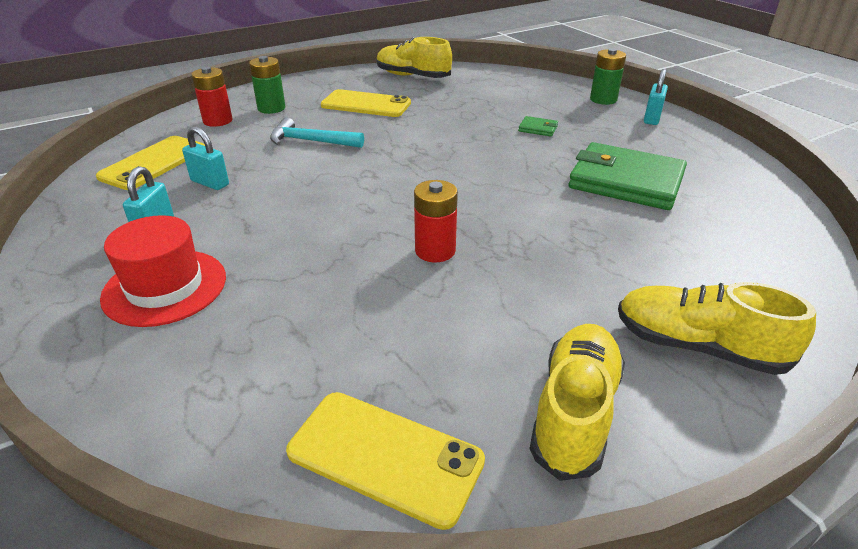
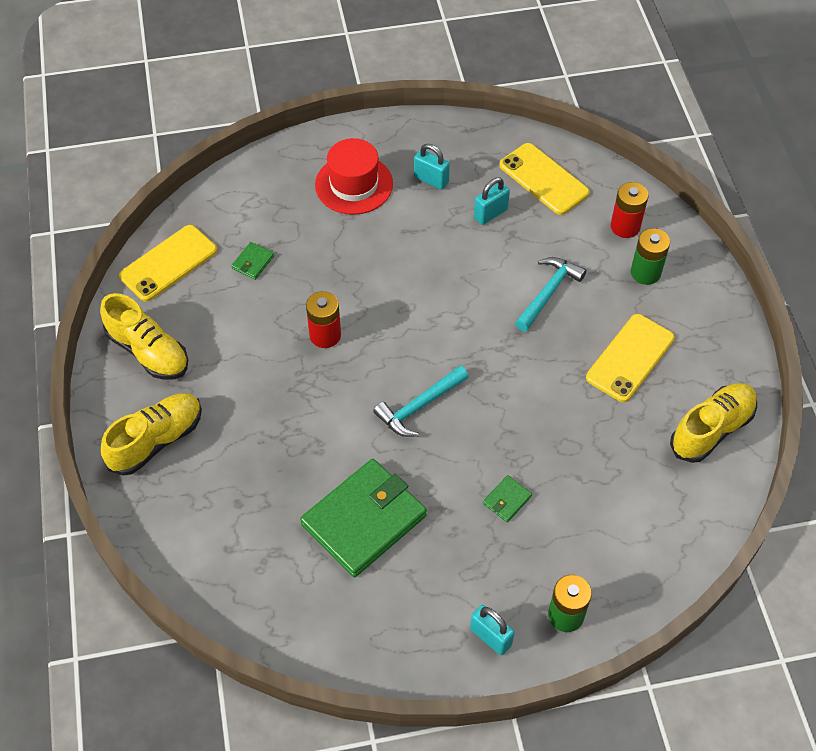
camera: 110 degrees right, 20 degrees up
none -> green wallet [231,242,274,280]
none -> turquoise hammer [373,366,469,437]

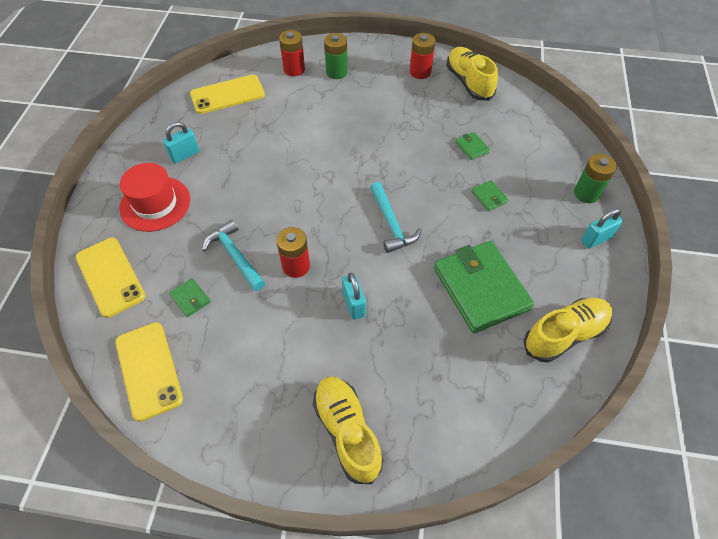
camera: 70 degrees left, 0 degrees up
yellow shoe [100,293,188,380] -> yellow shoe moved to [523,298,612,363]
turquoise padlock [474,177,510,225] -> turquoise padlock moved to [342,273,366,320]
turquoise hammer [515,257,587,332] -> turquoise hammer moved to [202,220,265,291]
yellow phone [586,314,675,402] -> yellow phone moved to [76,237,146,318]
none -> red battery [410,33,436,79]
none -> green wallet [455,132,490,160]

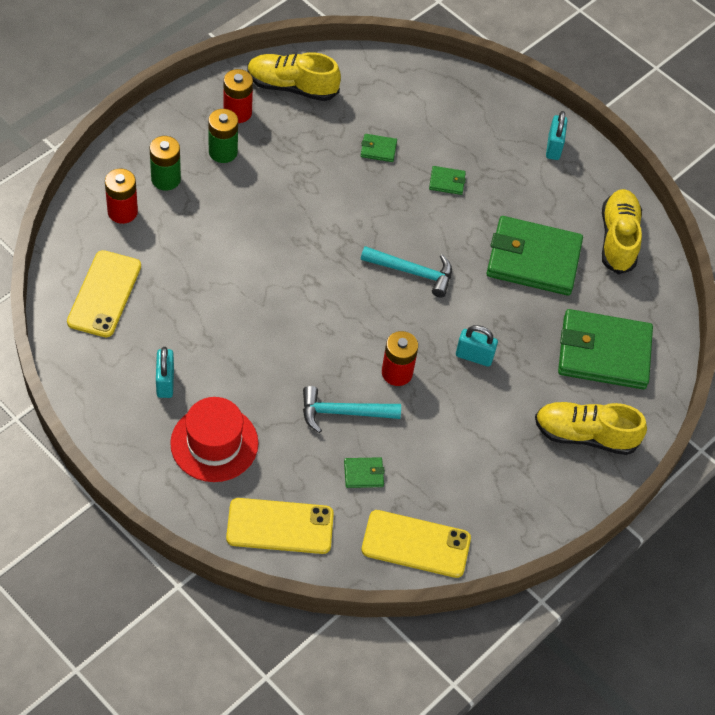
camera: 60 degrees left, 0 degrees up
green battery [574,154,617,203] -> green battery moved to [208,109,238,163]
none -> green wallet [558,309,653,389]

